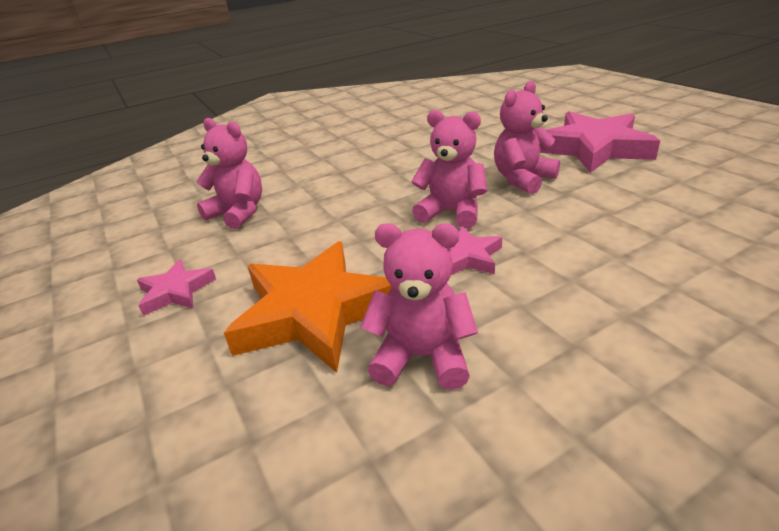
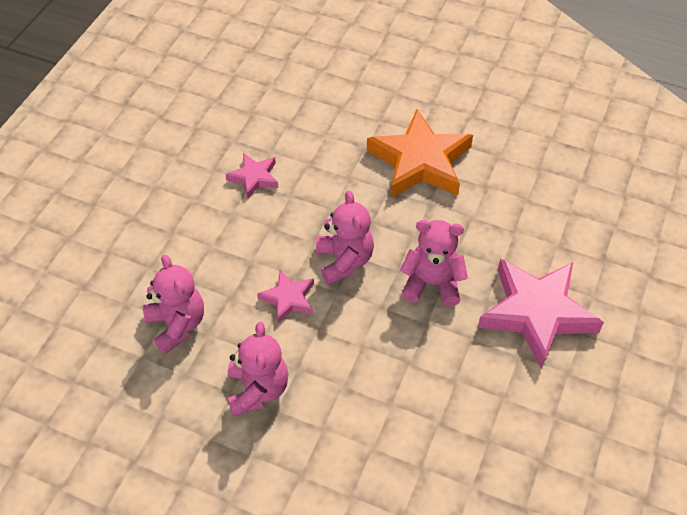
camera: 50 degrees right, 20 degrees up
pink star [137,259,216,316] -> pink star moved to [226,153,278,199]
pink teddy bear [196,118,262,229] -> pink teddy bear moved to [228,322,288,416]
orange star [224,241,392,373] -> orange star moved to [367,110,473,197]

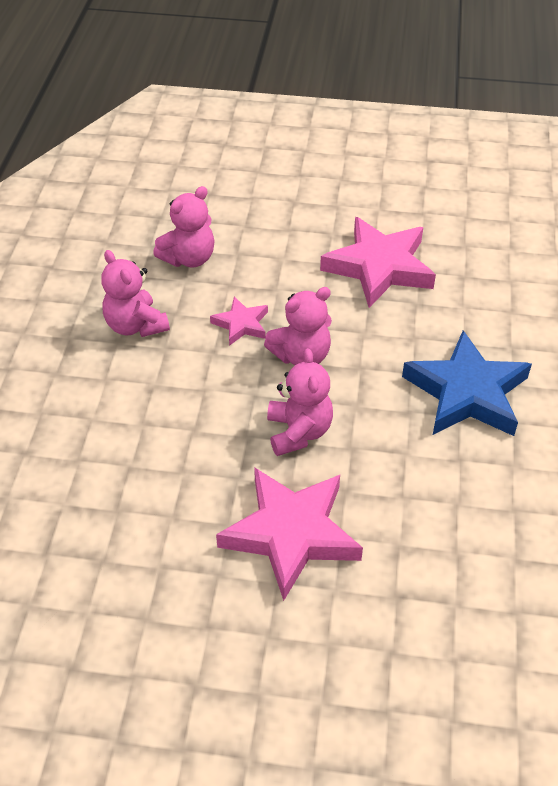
camera: 75 degrees right, 5 degrees down
pink star [226,153,278,199] -> pink star [320,217,436,308], size x2.01
pink teddy bear [228,322,288,416] -> pink teddy bear turned 75 degrees clockwise [101,250,170,337]
orange star [367,110,473,197] -> blue star [402,330,532,436]

